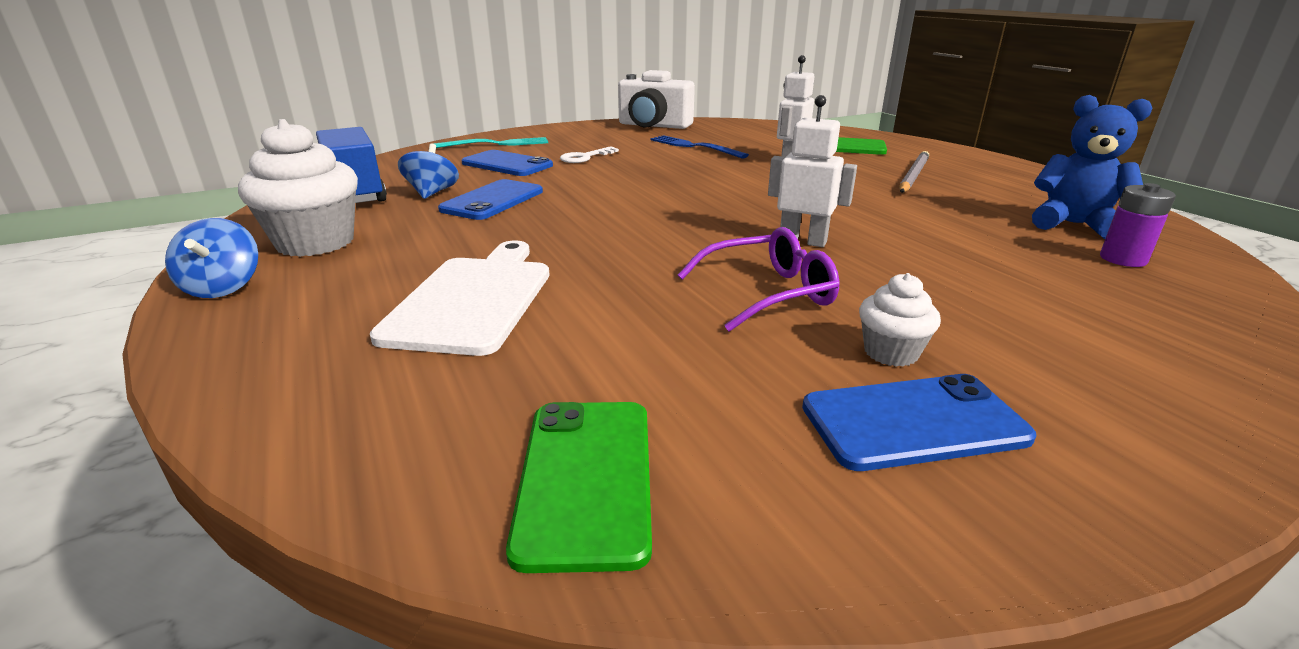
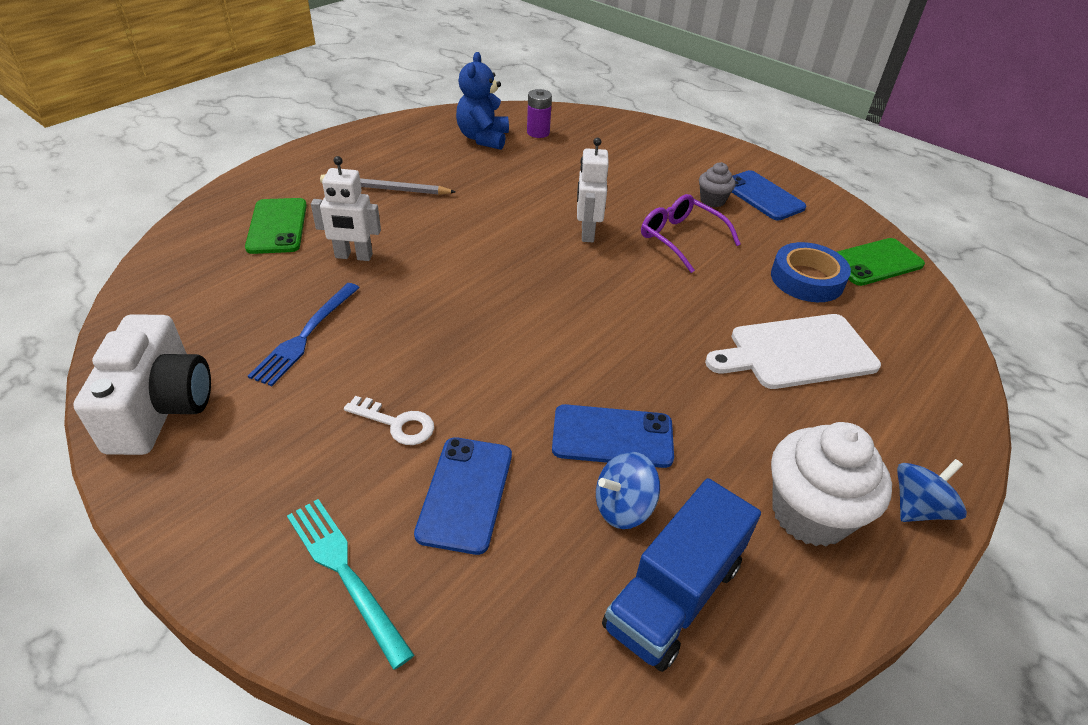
camera: 115 degrees left, 15 degrees up
white cupcake [859,273,941,367] -> grey cupcake [699,162,736,207]
none -> blue tape [771,242,851,302]

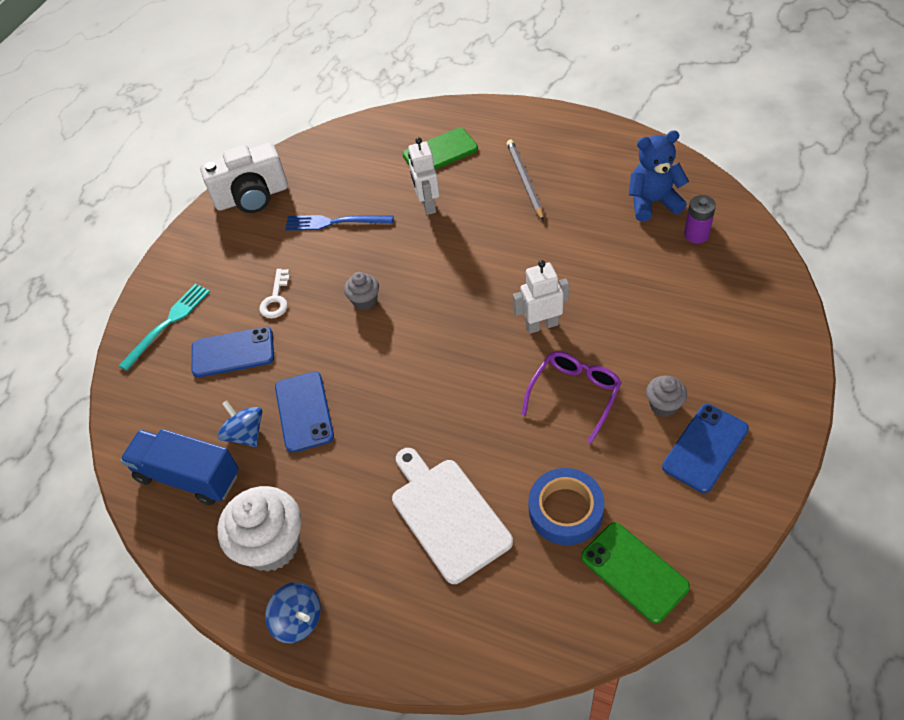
camera: 80 degrees right, 10 degrees up
none -> grey cupcake [344,272,379,310]

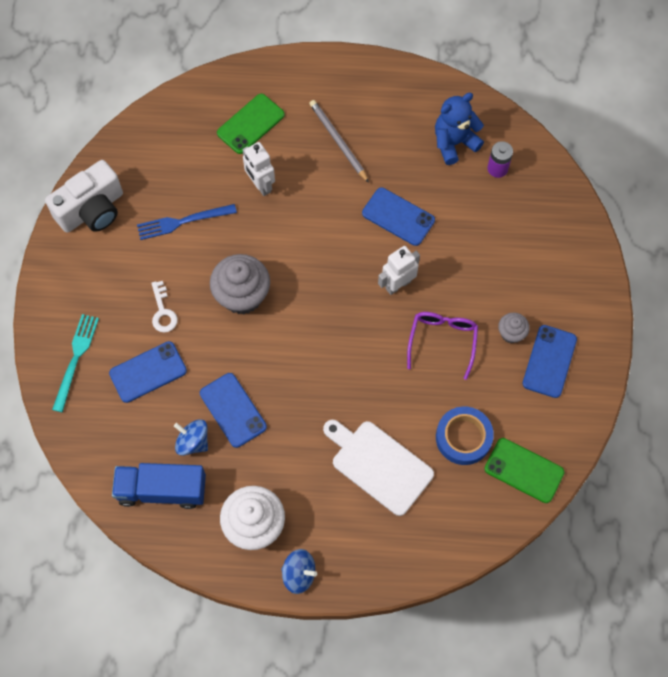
camera: 25 degrees left, 15 degrees up
grey cupcake [344,272,379,310] -> grey cupcake [210,254,270,314], size x1.94
none -> blue phone [362,187,435,246]

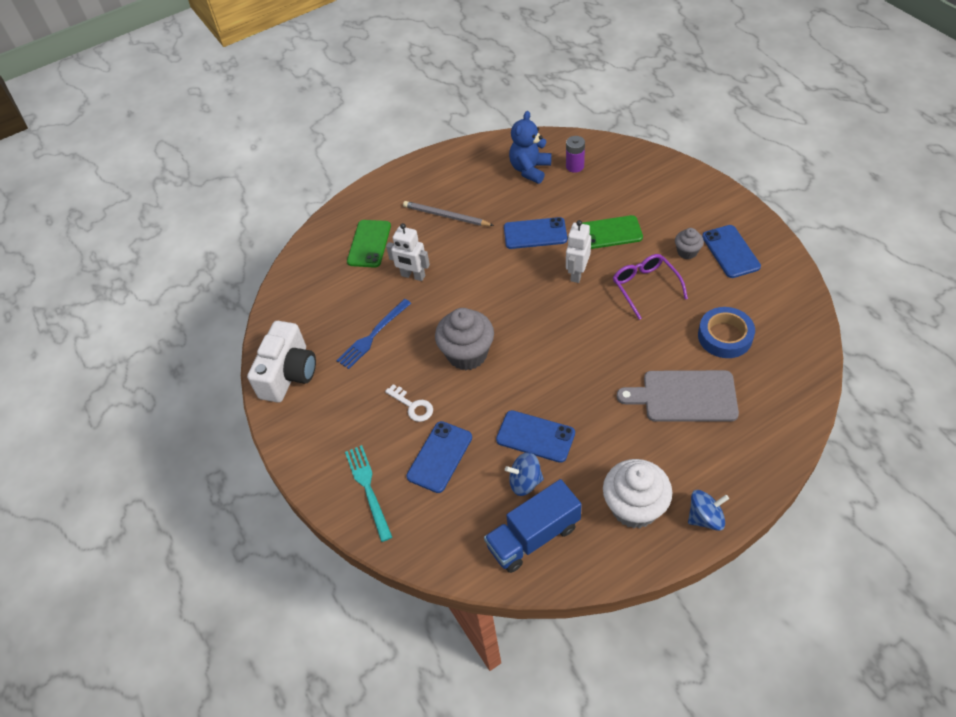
camera: 30 degrees left, 15 degrees down
white cutting board [323,420,434,516] -> grey cutting board [617,370,739,422]
green phone [484,438,565,503] -> green phone moved to [582,215,643,249]

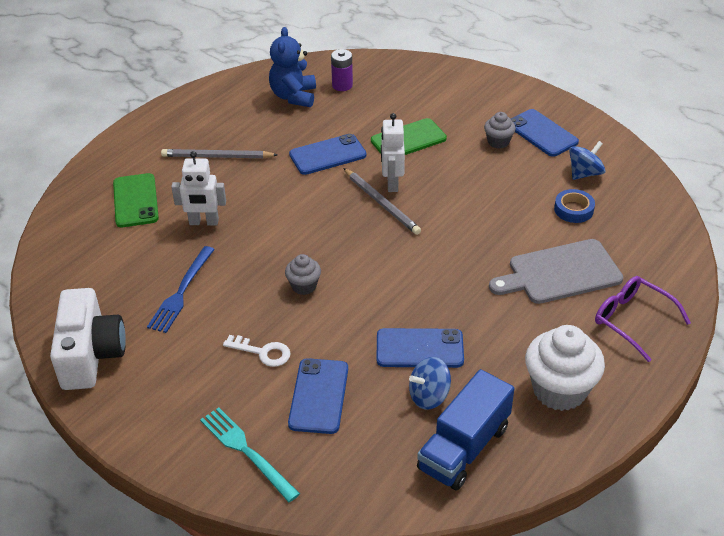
camera: 25 degrees left, 10 degrees down
grey cupcake [435,308,494,370] -> grey cupcake [285,254,321,295], size x0.52
purple glasses [613,254,688,320] -> purple glasses moved to [595,276,691,362]
blue spinning top [688,490,729,531] -> blue spinning top moved to [569,141,606,180]
blue tape [698,307,755,358] -> blue tape [554,189,595,223], size x0.66
none -> grey pencil [344,168,421,235]

